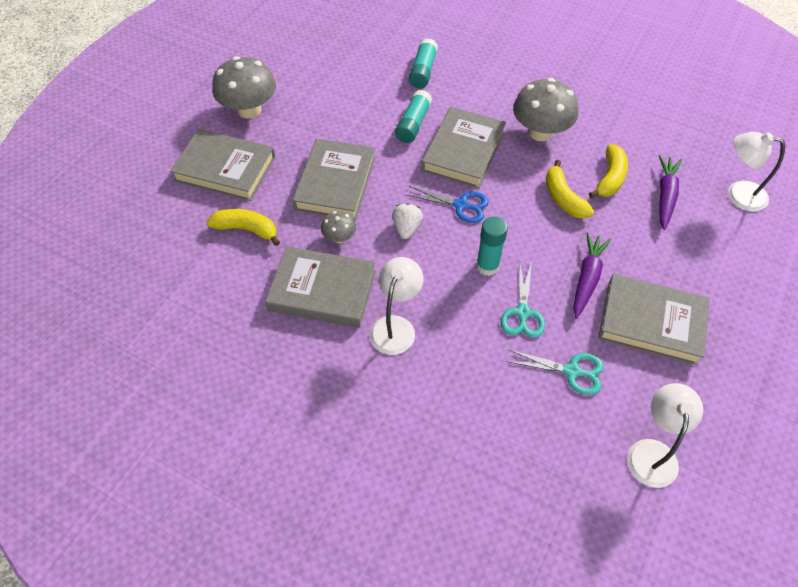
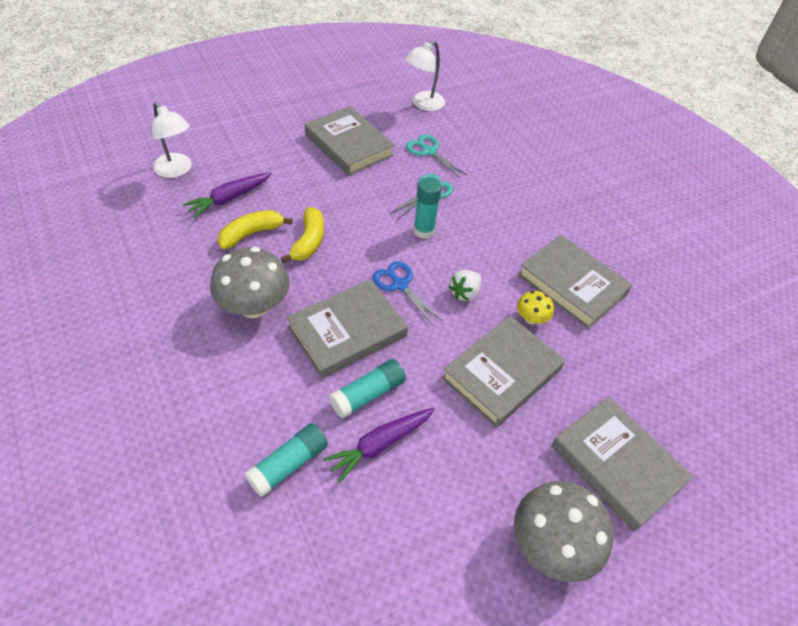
camera: 150 degrees left, 5 degrees down
yellow banana [207,209,280,246] -> none
grey mushroom [321,211,356,243] -> yellow mushroom [517,291,554,325]
white lamp [370,257,423,355] -> none
purple carrot [573,232,611,319] -> purple carrot moved to [323,408,435,483]

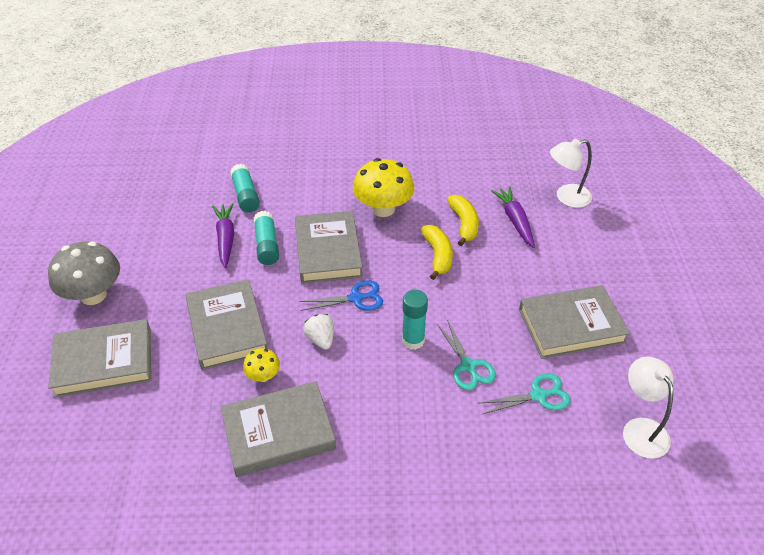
camera: 120 degrees right, 5 degrees down
grey mushroom [210,247,290,318] -> yellow mushroom [353,158,414,217]
yellow banana [281,207,324,263] -> yellow banana turned 135 degrees counterclockwise [421,225,453,280]

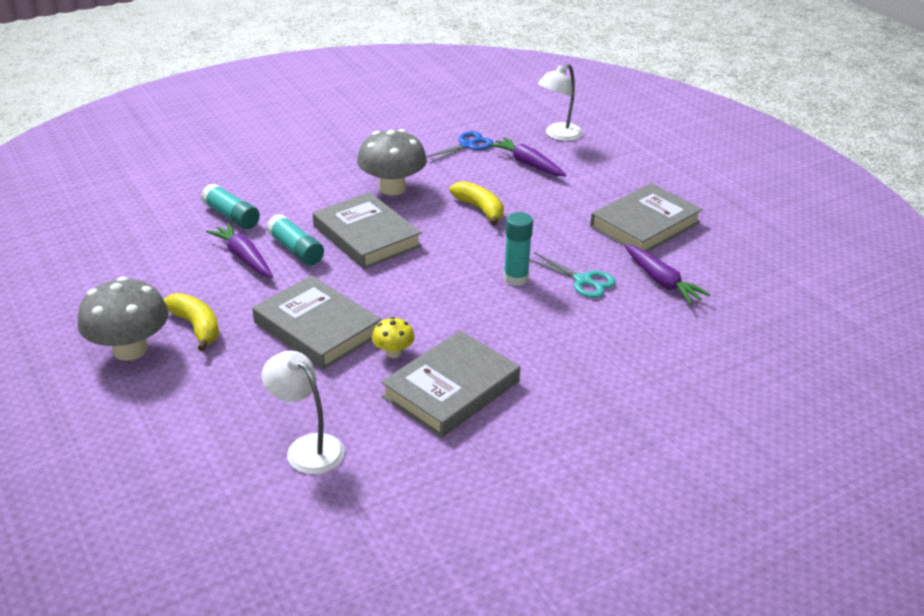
camera: 30 degrees left, 10 degrees down
grey book [48,319,151,398] -> none
blue scissors [299,280,383,311] -> blue scissors moved to [426,131,494,163]
white strawberry [303,314,334,350] -> none
yellow mushroom [353,158,414,217] -> grey mushroom [357,129,427,196]
yellow banana [447,195,479,246] -> yellow banana moved to [164,293,219,351]
turquoise scissors [479,373,571,414] -> purple carrot [624,244,710,305]
white lamp [623,356,674,459] -> white lamp moved to [262,351,345,474]

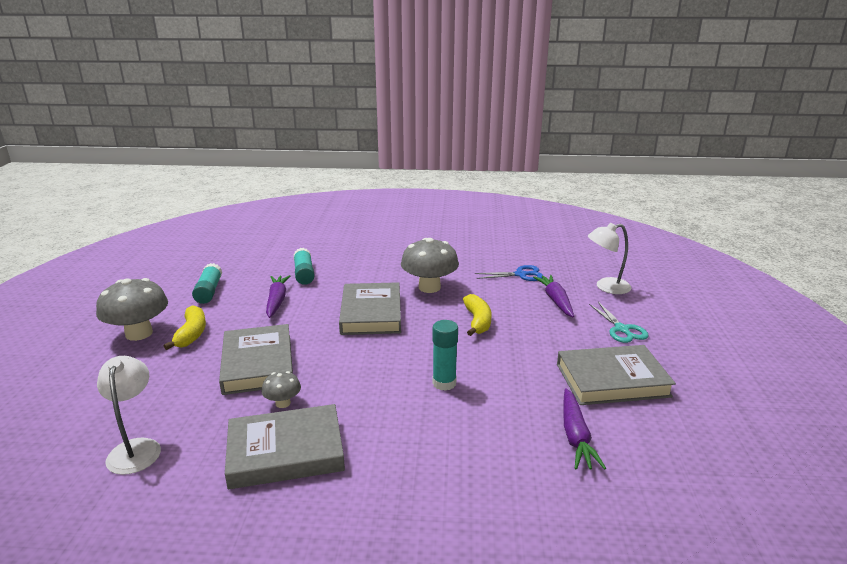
camera: 35 degrees right, 10 degrees down
turquoise glue stick [267,214,324,265] -> turquoise glue stick moved to [192,263,222,304]
yellow mushroom [372,317,415,358] -> grey mushroom [262,371,301,408]
turquoise scissors [529,252,616,298] -> turquoise scissors moved to [589,302,649,343]

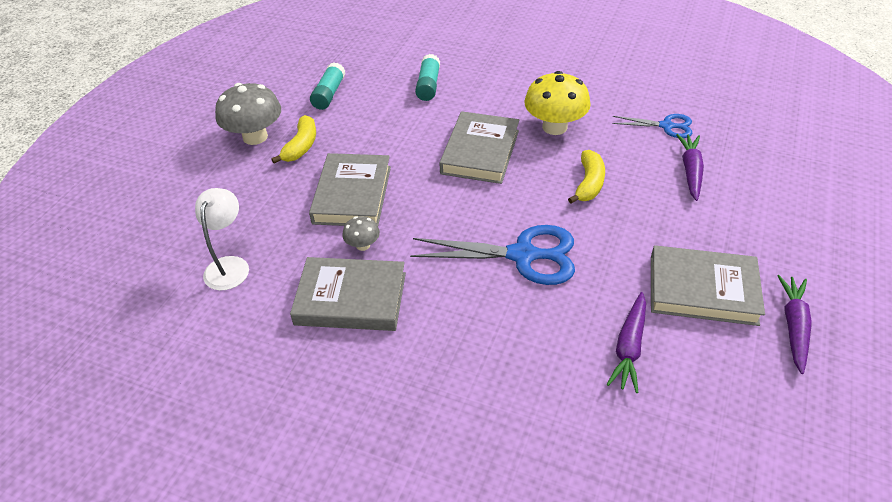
camera: 20 degrees right, 20 degrees up
purple carrot [266,275,290,318] -> purple carrot moved to [777,275,812,374]
grey mushroom [401,238,459,293] -> yellow mushroom [524,71,591,135]
turquoise glue stick [432,320,458,391] -> blue scissors [410,225,575,285]
white lamp [588,223,632,294] -> none
turquoise scissors [589,302,649,343] -> none

